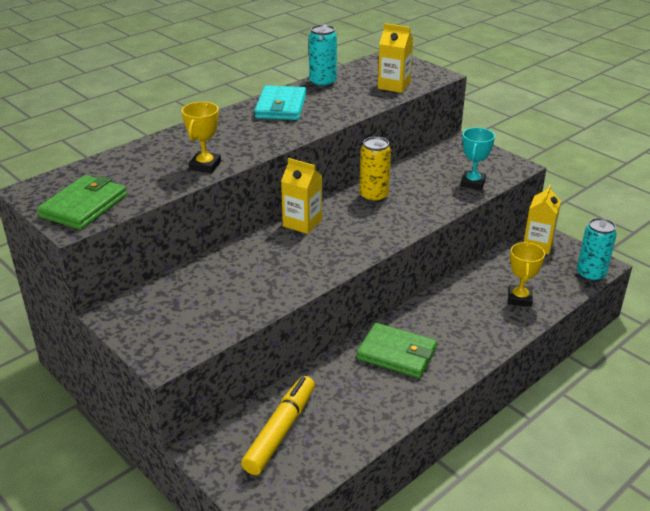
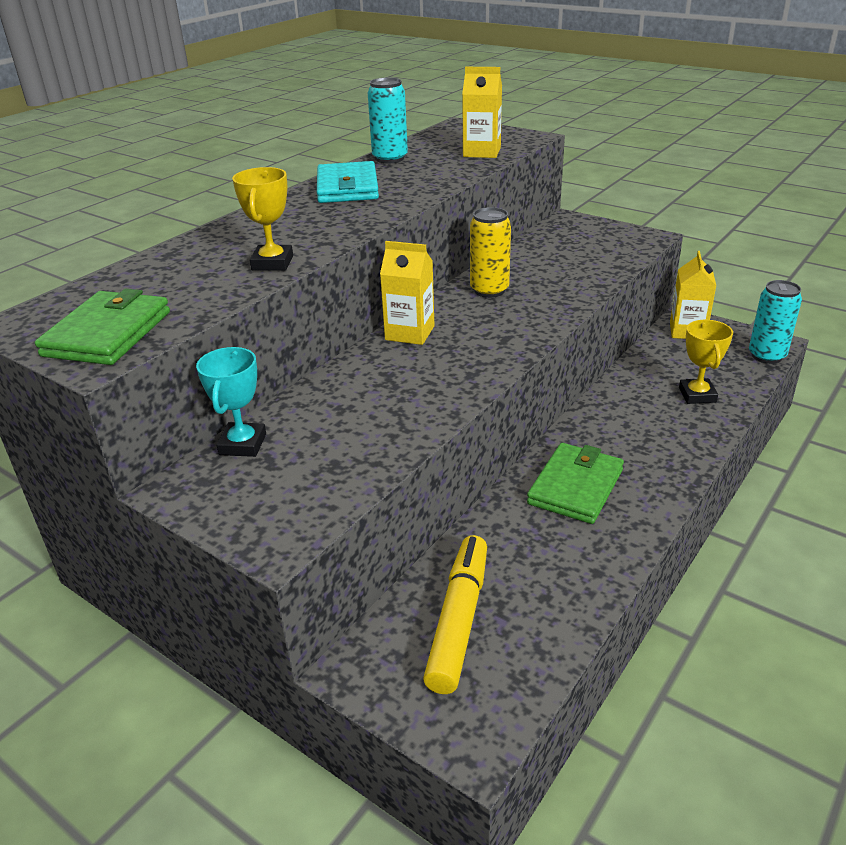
camera: 10 degrees left, 0 degrees up
green wallet [357,323,437,378] -> green wallet turned 75 degrees counterclockwise [527,443,624,524]
turquoise trophy [461,128,495,190] -> turquoise trophy moved to [196,347,266,457]

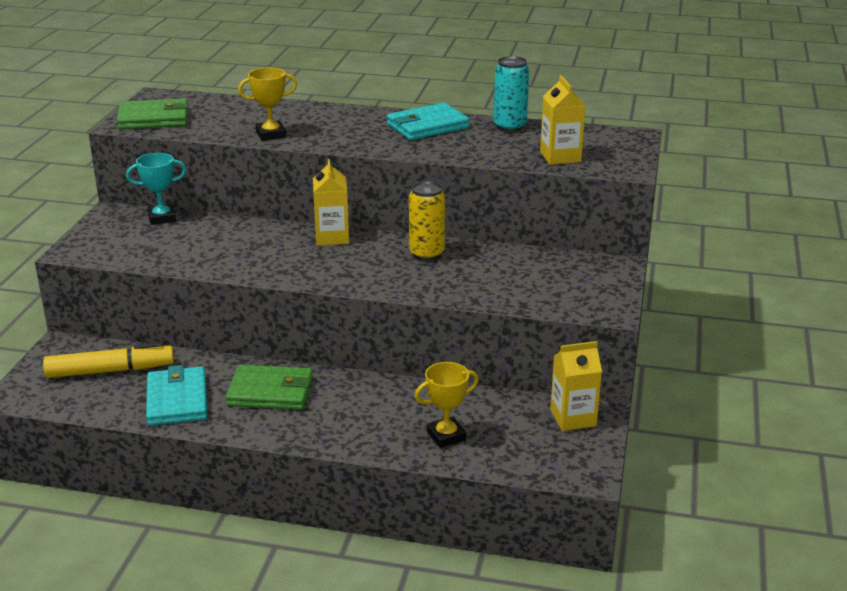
camera: 65 degrees right, 5 degrees down
turquoise can [749,280,802,364] -> none
none -> turquoise wallet [146,365,208,425]

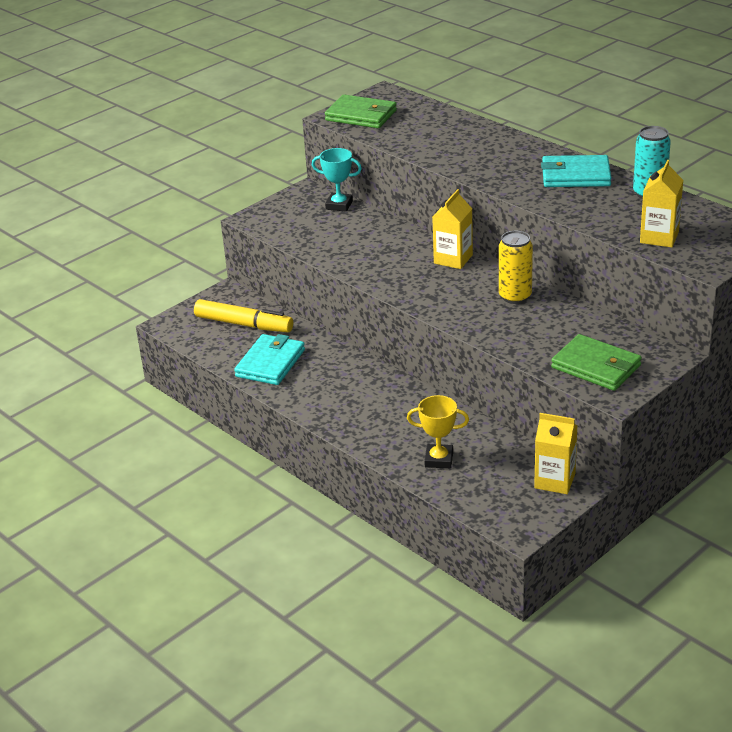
camera: 35 degrees right, 5 degrees up
green wallet [226,365,313,410] -> green wallet moved to [551,334,642,391]
yellow trophy [238,67,297,141] -> none

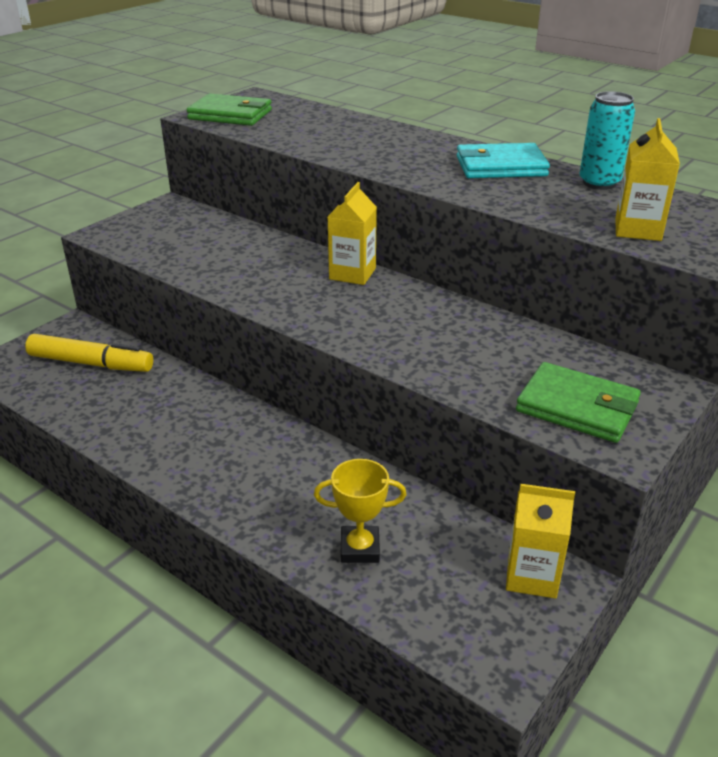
camera: 10 degrees left, 0 degrees up
turquoise wallet [234,334,305,385] -> none
turquoise trophy [312,148,362,212] -> none
yellow can [499,231,533,304] -> none

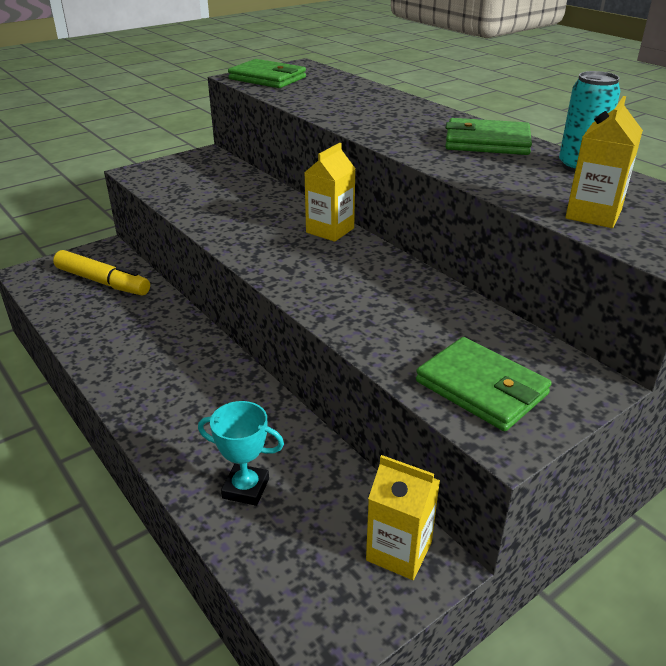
camera: 15 degrees right, 0 degrees up
yellow trophy [314,459,407,563] -> turquoise trophy [198,401,284,506]
turquoise wallet [457,143,550,178] -> green wallet [445,118,532,155]

